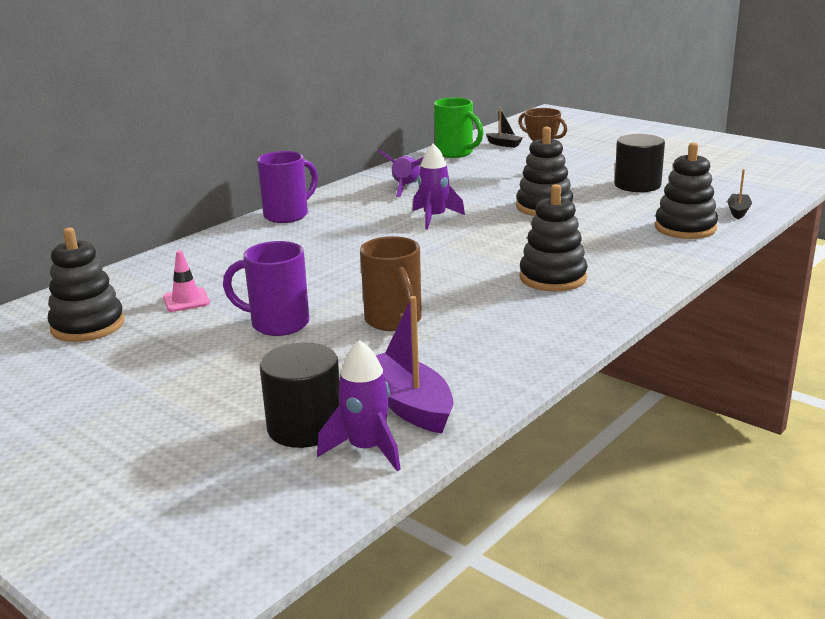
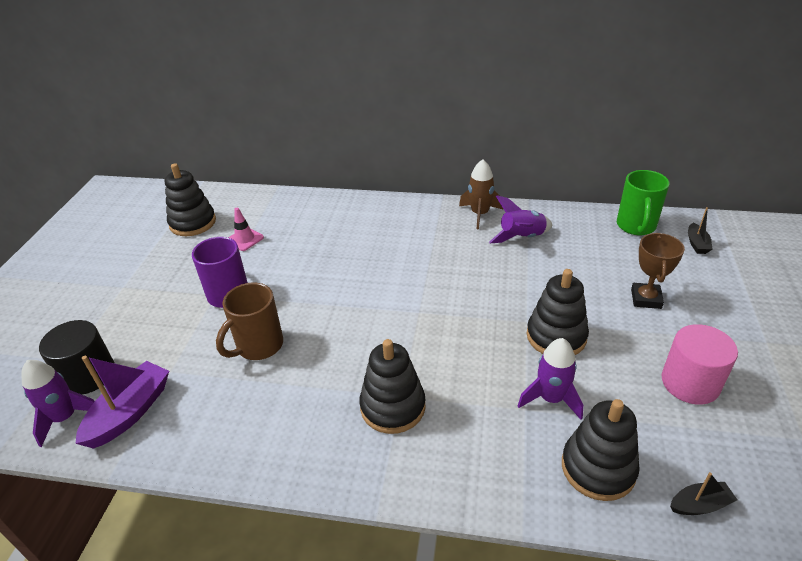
camera: 60 degrees right, 15 degrees up
purple mug [257,151,318,223] -> none
purple rocket [413,144,465,229] -> purple rocket moved to [518,338,583,420]
black cylinder [614,134,665,192] -> pink cylinder [662,324,738,405]
none -> brown rocket [459,159,503,229]

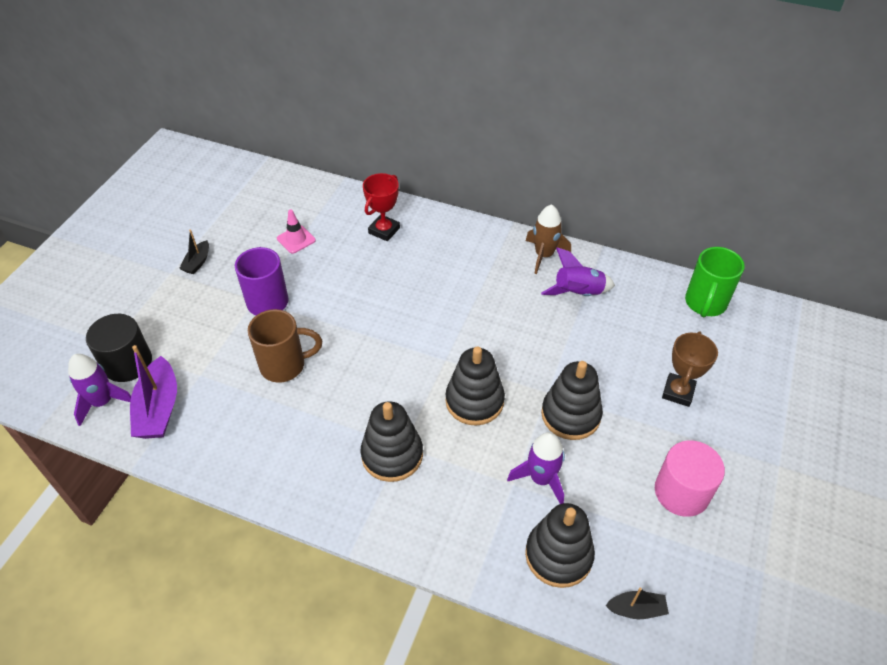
camera: 10 degrees right, 10 degrees up
purple boat [75,356,169,449] -> purple boat turned 135 degrees clockwise [130,345,177,439]
black stacking toy [165,163,216,236] -> black stacking toy moved to [445,346,505,426]
brown mug [216,282,283,360] -> brown mug turned 150 degrees counterclockwise [248,309,322,383]
black boat [688,207,713,254] -> black boat moved to [179,229,209,274]
none -> red trophy [363,173,400,241]

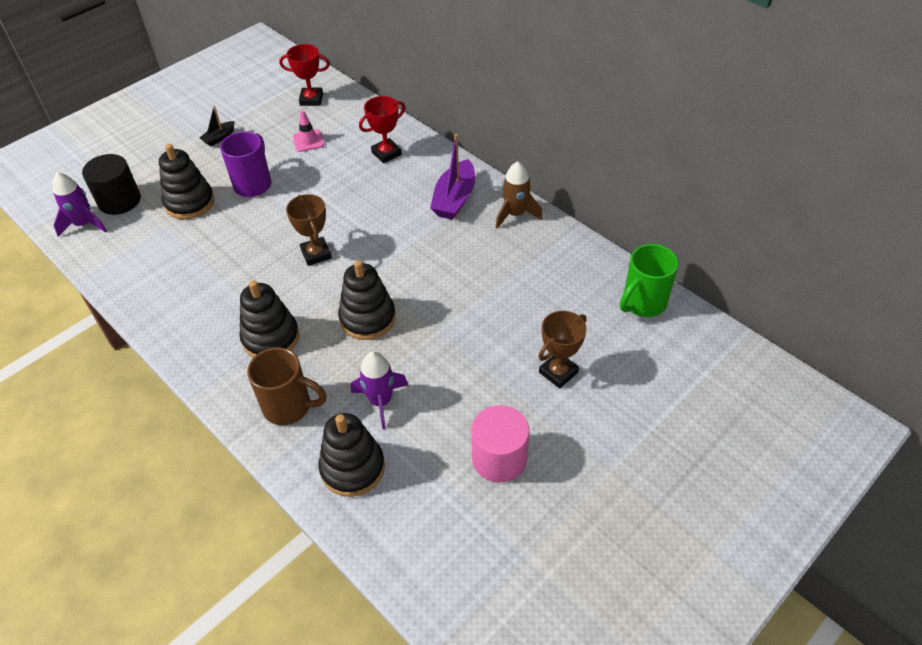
camera: 25 degrees right, 0 degrees up
purple boat [130,345,177,439] -> purple boat moved to [430,134,475,220]
brown mug [248,309,322,383] -> brown mug moved to [247,347,326,425]
purple rocket [541,247,615,296] -> none
black stacking toy [541,361,603,440] -> black stacking toy moved to [159,144,214,219]
black boat [605,588,669,619] -> none
none -> red trophy [279,44,330,106]
none -> brown trophy [286,194,332,266]

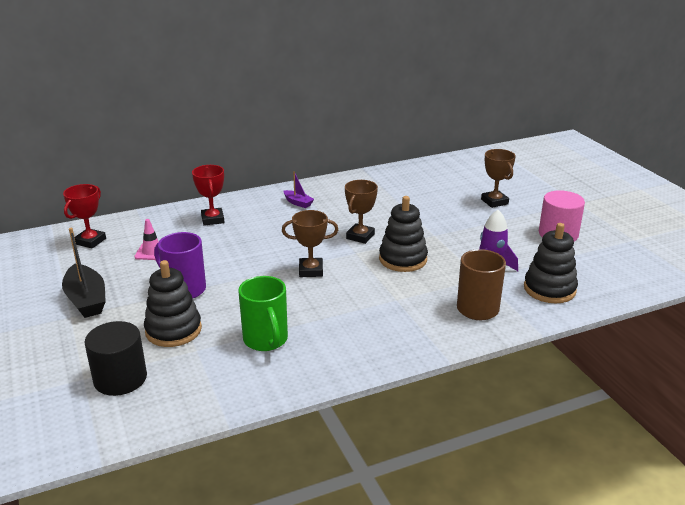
camera: 70 degrees left, 20 degrees down
purple rocket [53,172,107,237] -> none
black boat [200,105,235,147] -> black boat [62,228,106,318], size x1.86
black stacking toy [239,280,299,358] -> none
purple boat [430,134,475,220] -> purple boat [284,171,314,208], size x0.54
brown rocket [495,161,543,228] -> none
green mug [620,244,679,317] -> green mug moved to [238,276,288,351]
none -> brown trophy [345,180,378,244]

